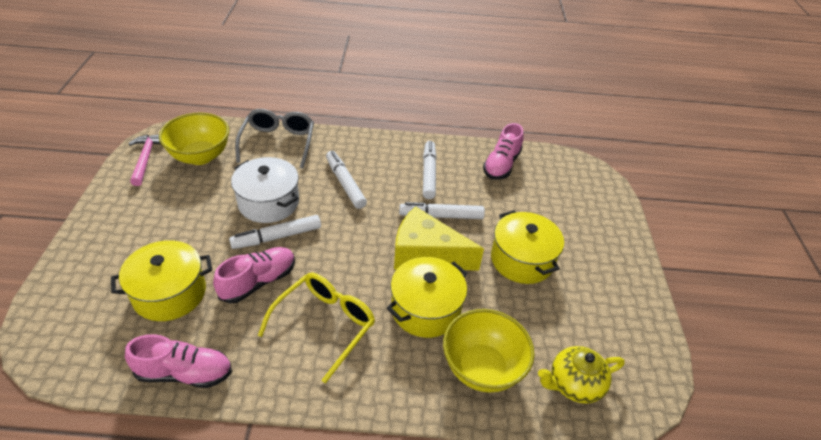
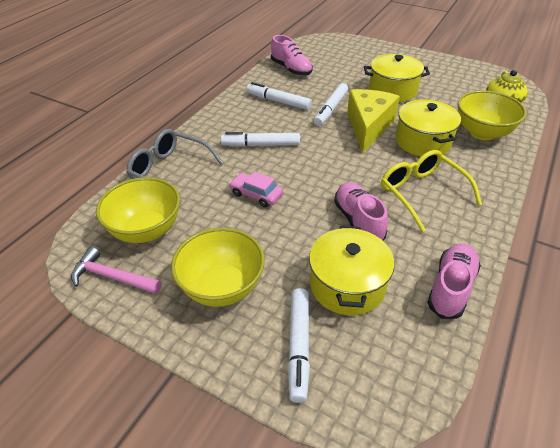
camera: 60 degrees left, 0 degrees up
white marker [229,215,321,249] -> white marker moved to [288,288,310,403]
white pot [231,157,299,223] -> pink car [229,171,283,207]
yellow cheese [394,206,484,270] -> yellow cheese turned 150 degrees clockwise [347,89,400,153]
none -> yellow bowl [171,228,265,307]

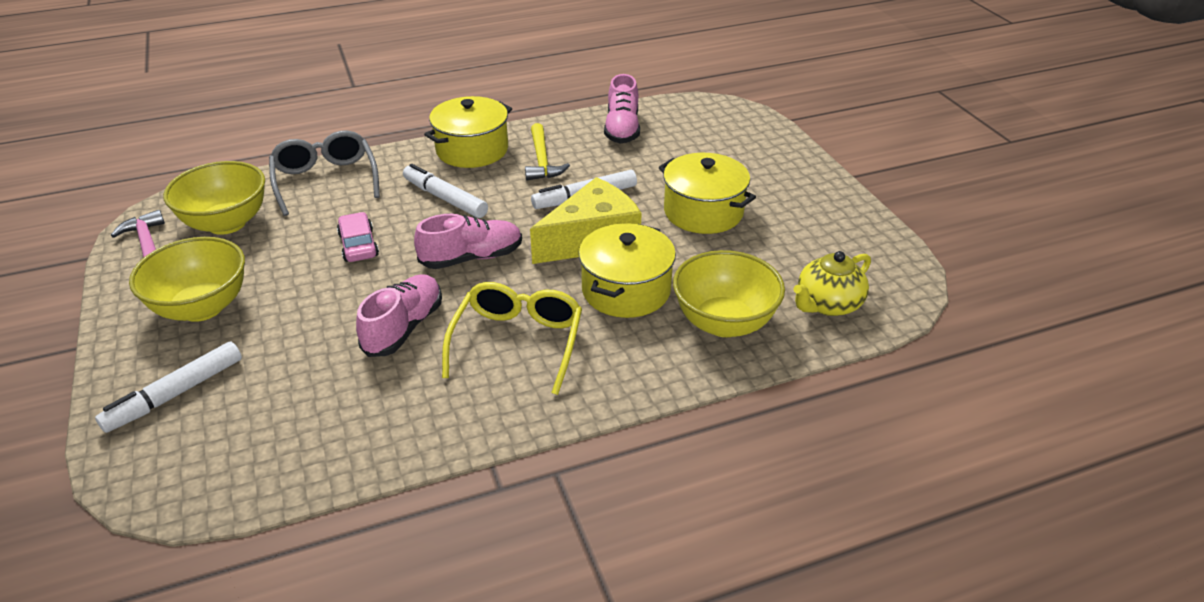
camera: 40 degrees right, 5 degrees down
white marker [246,82,312,110] -> yellow hammer [525,123,570,180]
yellow pot [309,226,394,316] -> yellow pot moved to [424,96,512,168]
pink shoe [427,243,481,319] -> pink shoe moved to [414,214,522,269]

